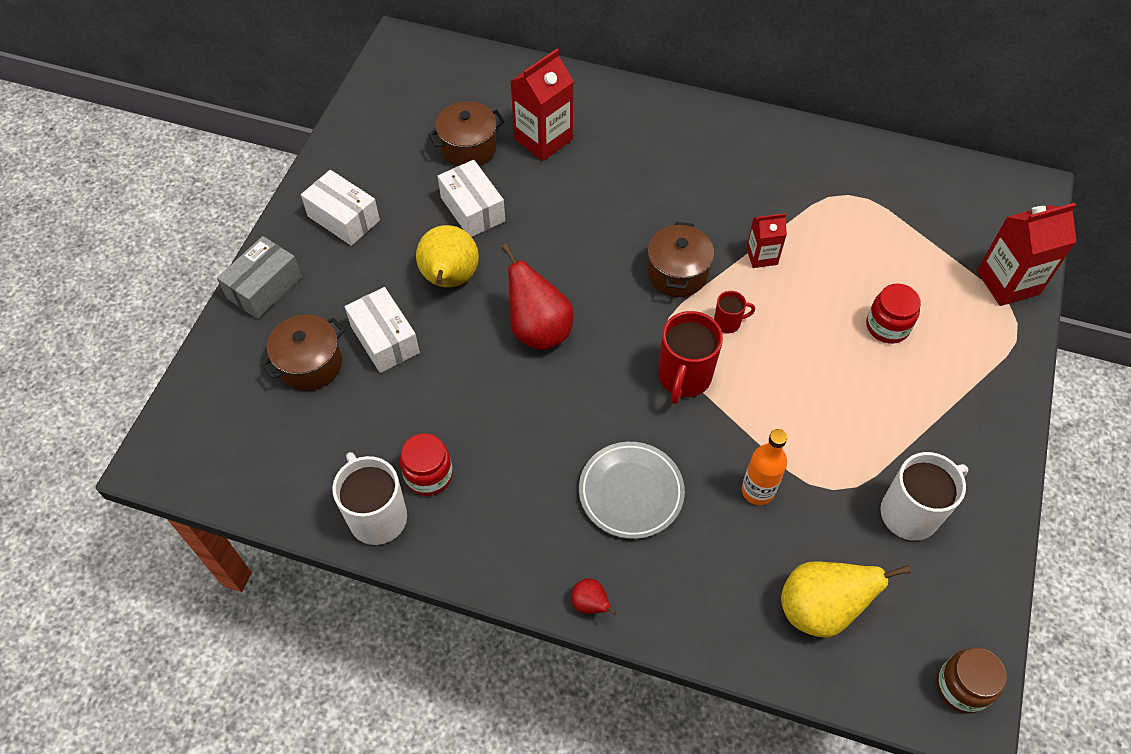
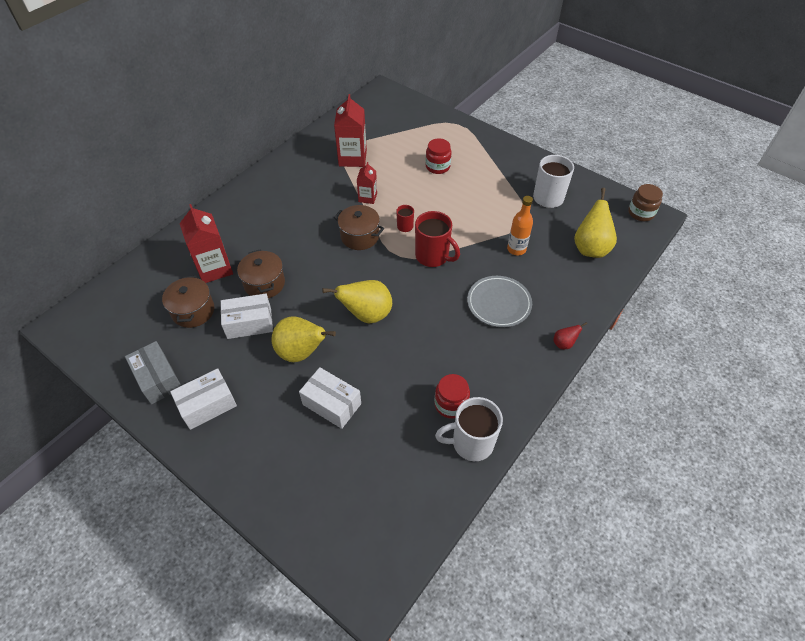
camera: 70 degrees left, 5 degrees down
grey box [217,236,302,319] -> grey box moved to [125,341,181,405]
brown pot [261,315,345,391] -> brown pot moved to [237,249,285,298]
white box [345,287,420,373] -> white box turned 45 degrees clockwise [299,367,361,429]
red pear [501,244,574,350] -> yellow pear [322,280,392,323]
red carton [977,203,1077,306] -> red carton moved to [334,94,367,167]

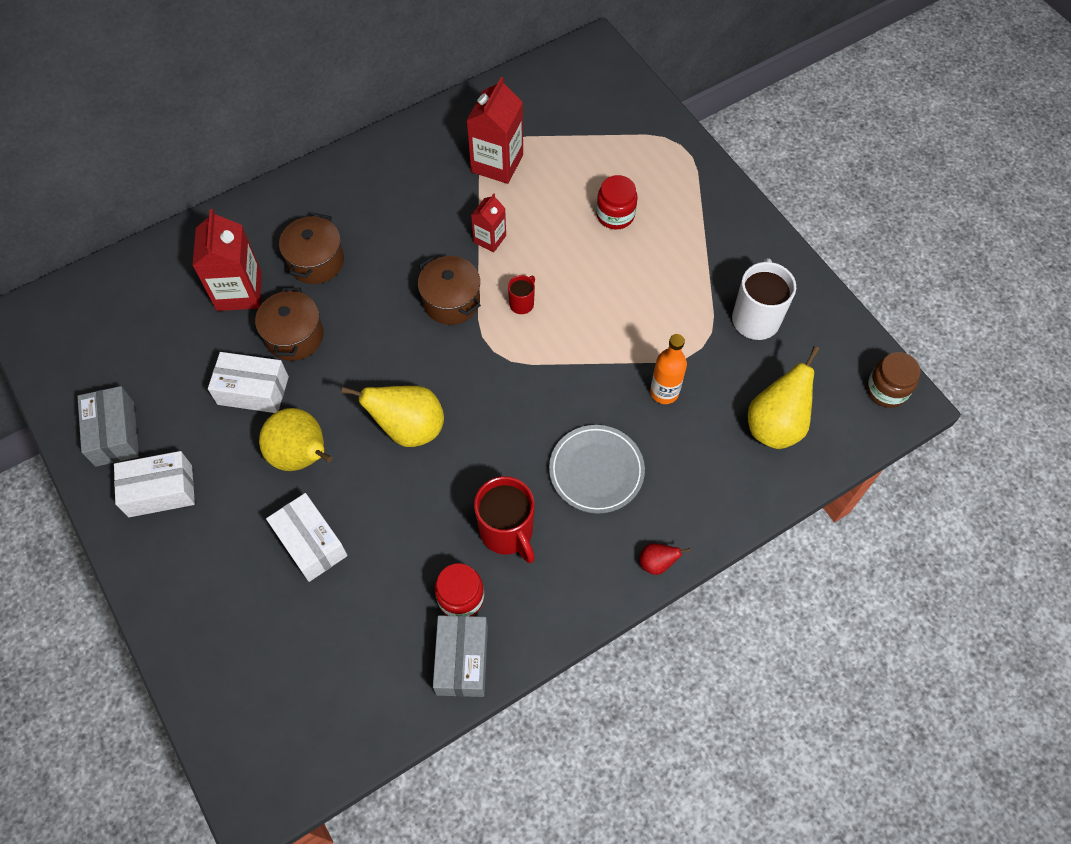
camera: 20 degrees right, 10 degrees up
brown pot [162,276,214,328] -> brown pot moved to [279,213,344,284]
red mug [415,211,460,267] -> red mug moved to [474,476,535,563]
white mug [435,397,503,461] -> grey box [433,615,488,697]

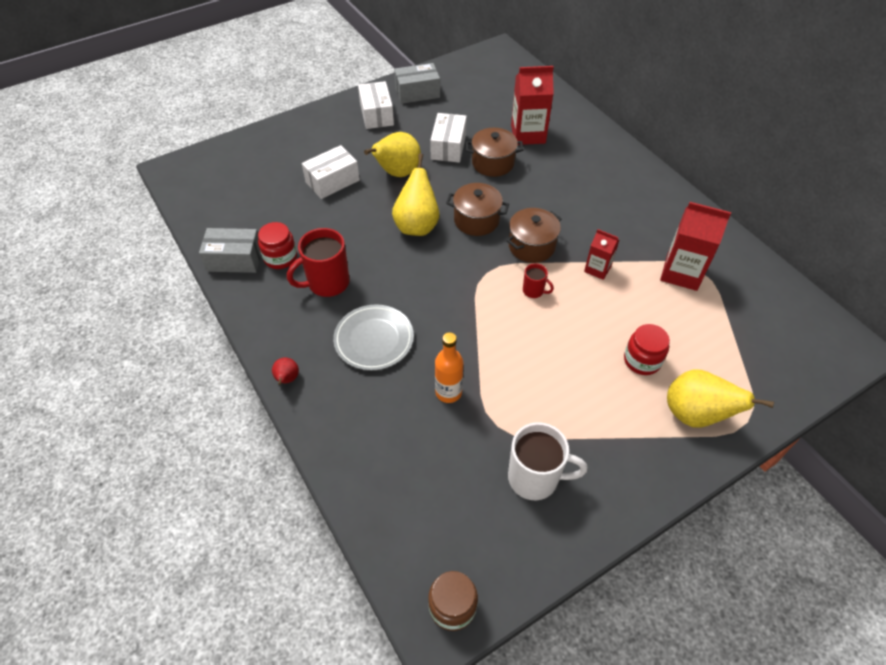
camera: 90 degrees right, 10 degrees down
brown pot [279,213,344,284] -> brown pot moved to [446,183,509,236]
yellow pear [748,346,820,449] -> yellow pear moved to [667,369,774,428]

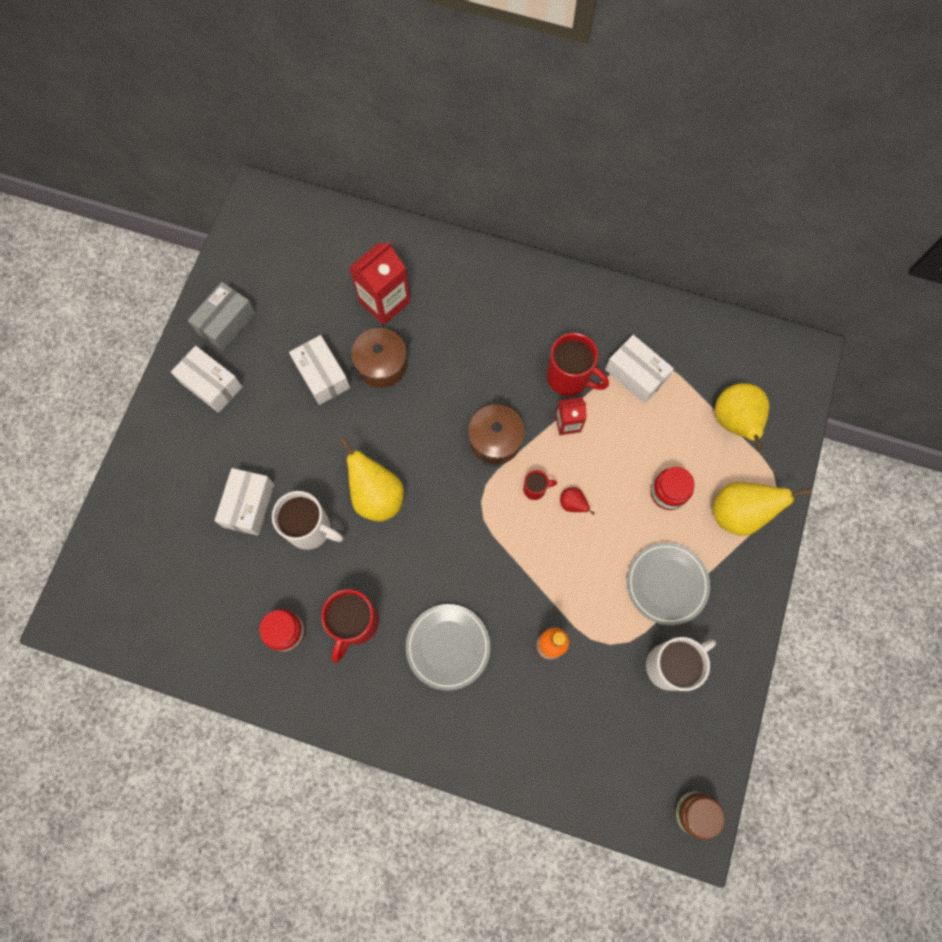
camera: 40 degrees left, 20 degrees up
grey box [199,228,261,273] -> none
red pear [272,357,299,385] -> red pear moved to [560,487,595,515]
yellow pear [364,132,421,177] -> yellow pear moved to [715,383,769,451]
brown pot [446,183,509,236] -> none
red carton [660,202,731,291] -> white box [605,335,674,403]
none -> white mug [272,491,343,550]
none -> red mug [547,333,609,396]
none -> grey plate [627,542,710,625]

